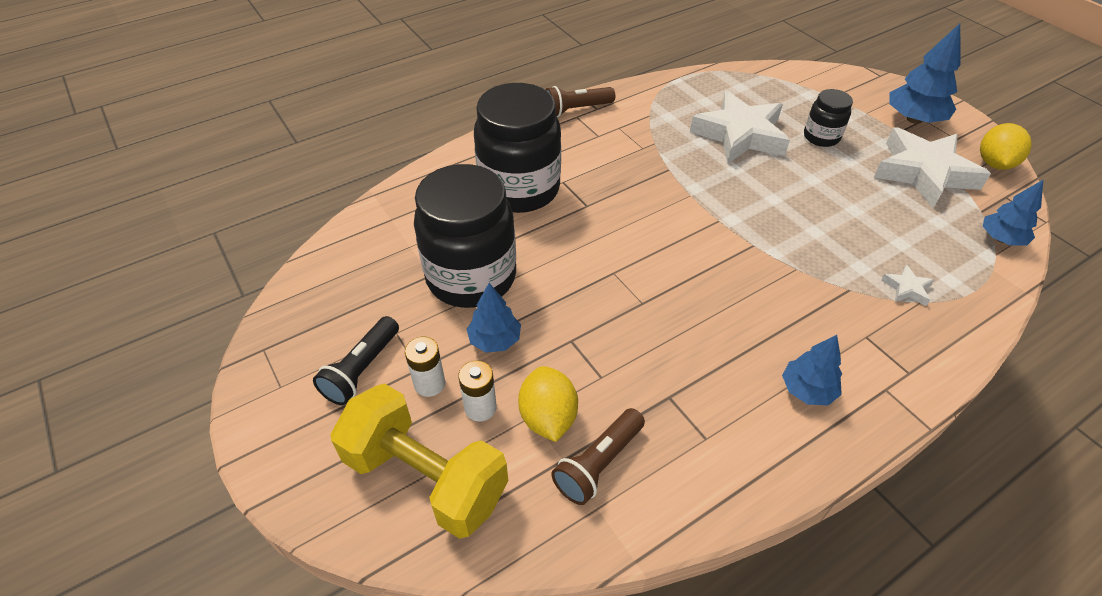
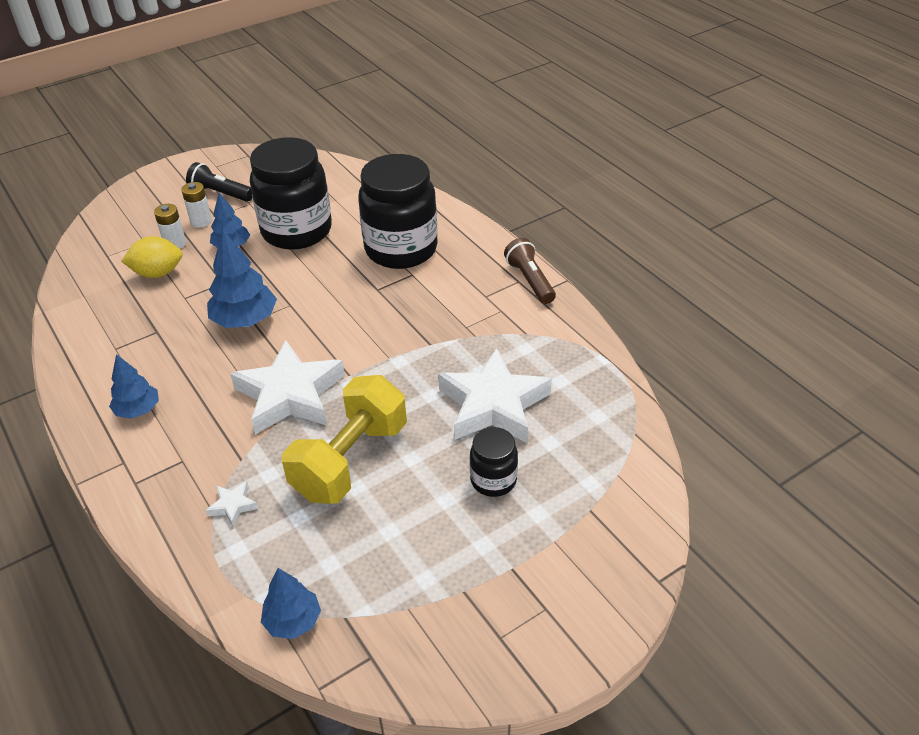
camera: 90 degrees right, 5 degrees down
yellow dumbbell [331,383,508,539] -> yellow dumbbell moved to [282,375,407,504]
brown flashlight [551,408,645,505] -> none
white star [873,128,991,208] -> white star moved to [230,340,345,435]
blue tree [889,23,960,124] -> blue tree moved to [207,230,277,328]
yellow lemon [980,123,1032,170] -> none

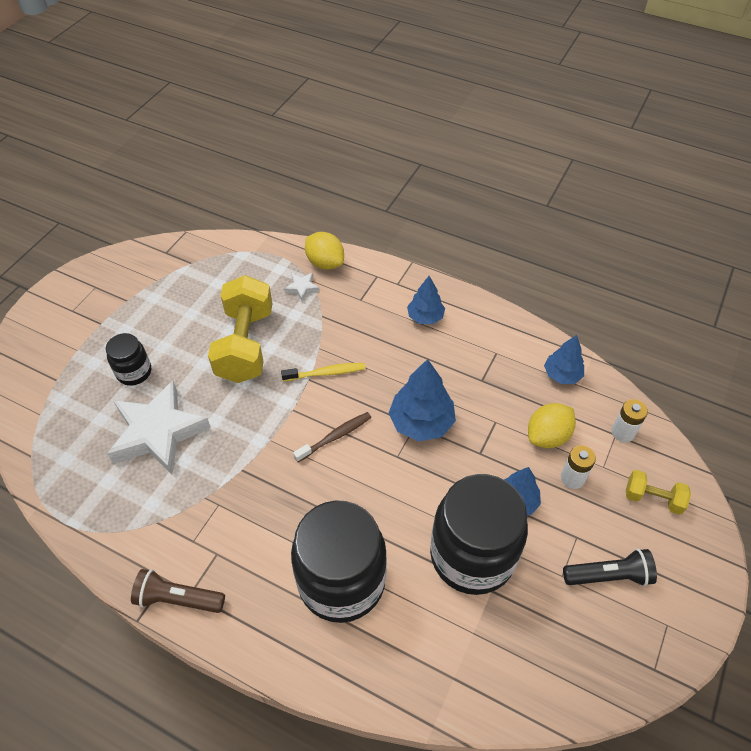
camera: 150 degrees right, 10 degrees up
white battery [181,182,212,228] -> white battery moved to [611,399,648,442]
white star [230,340,345,435] -> yellow toothbrush [281,363,365,381]
blue tree [261,568,321,639] -> blue tree moved to [544,335,584,384]
brown flashlight [504,238,556,304] -> brown flashlight turned 150 degrees clockwise [131,569,225,613]
none -> brown toothbrush [293,412,371,462]
none -> yellow lemon [305,232,344,270]
none -> yellow dumbbell [626,470,691,515]

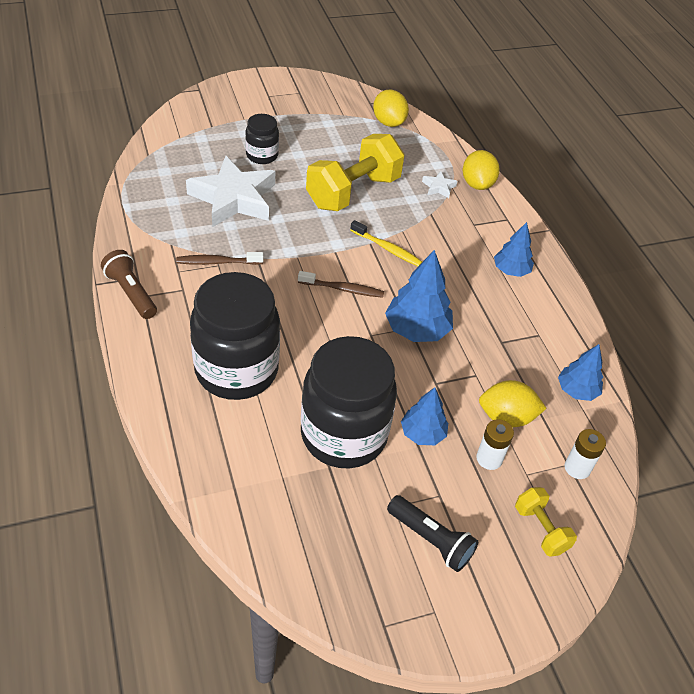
camera: 40 degrees right, 5 degrees down
none -> brown toothbrush [176,252,263,265]
none -> yellow lemon [373,90,409,127]

